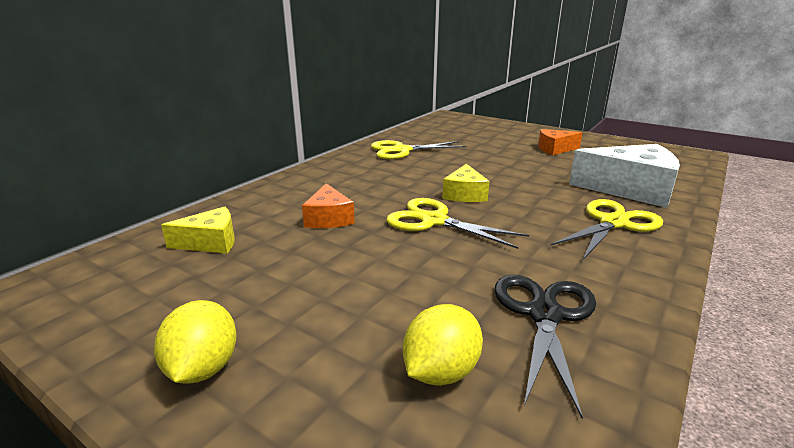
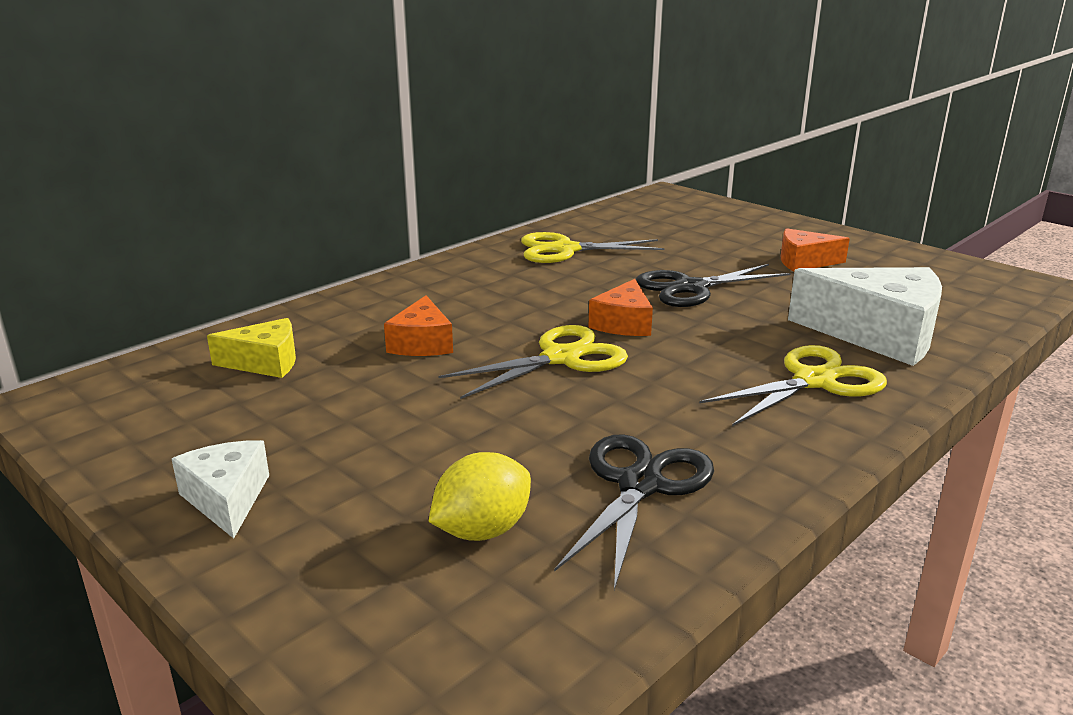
camera: 10 degrees right, 0 degrees up
yellow lemon [154,300,237,384] -> white cheese [172,440,269,539]
yellow scissors [386,198,529,249] -> yellow scissors turned 105 degrees clockwise [439,325,628,399]
yellow cheese [442,164,489,202] -> orange cheese [588,279,653,336]
none -> black scissors [636,264,791,307]

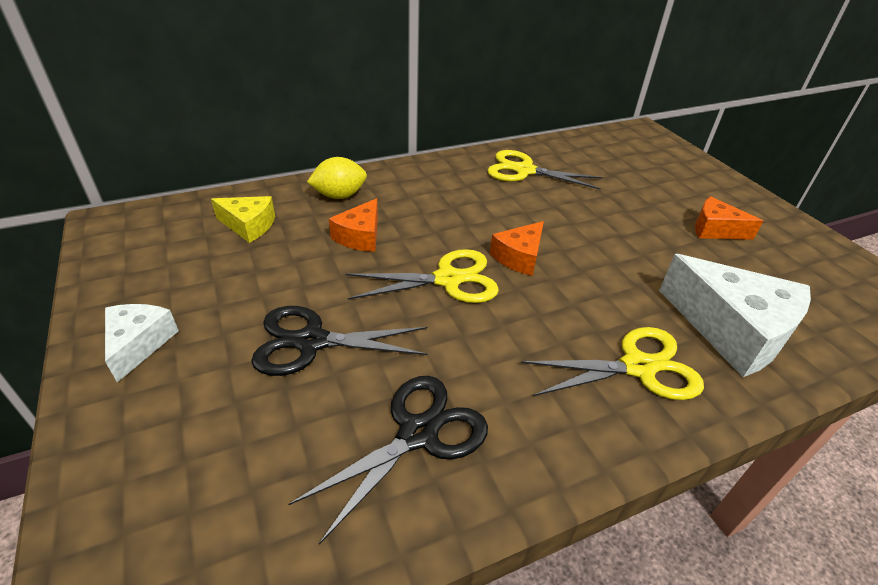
camera: 20 degrees right, 15 degrees up
yellow lemon [428,452,531,541] -> yellow lemon moved to [307,157,367,199]
black scissors [636,264,791,307] -> black scissors moved to [251,306,428,376]

